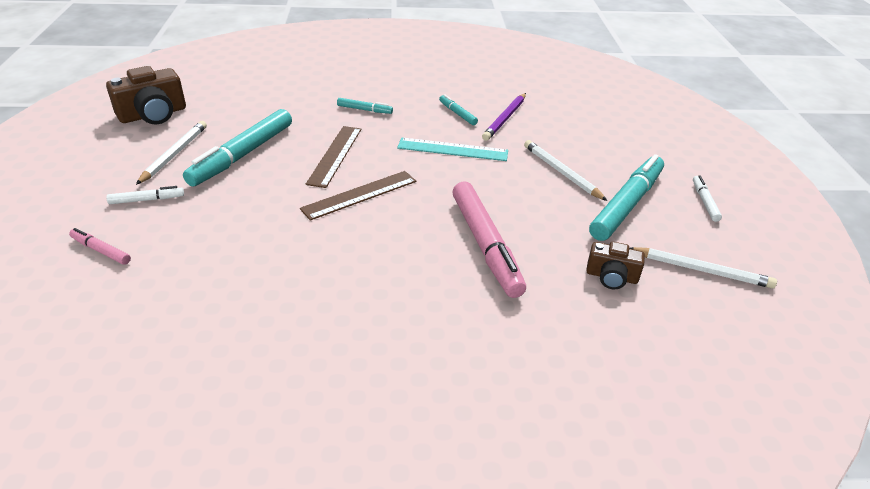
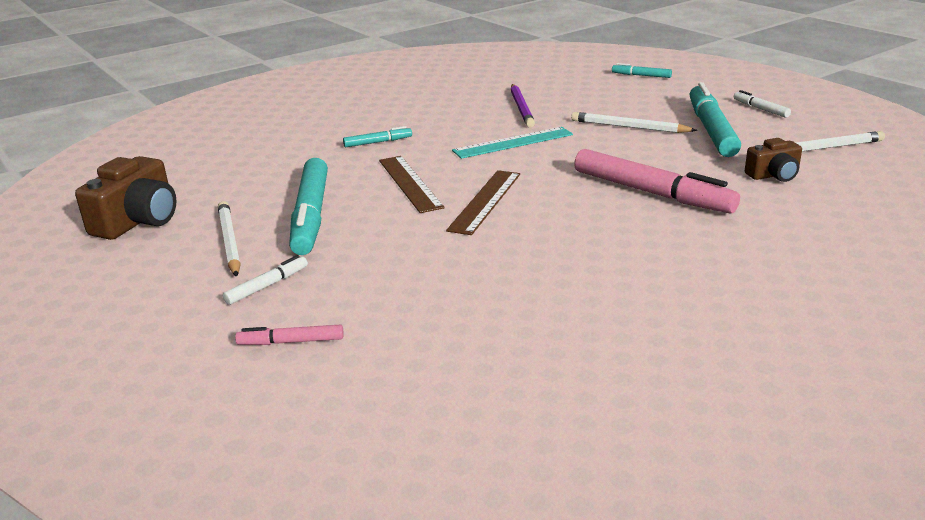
camera: 30 degrees left, 10 degrees down
turquoise marker [439,94,478,125] -> turquoise marker moved to [612,63,672,78]

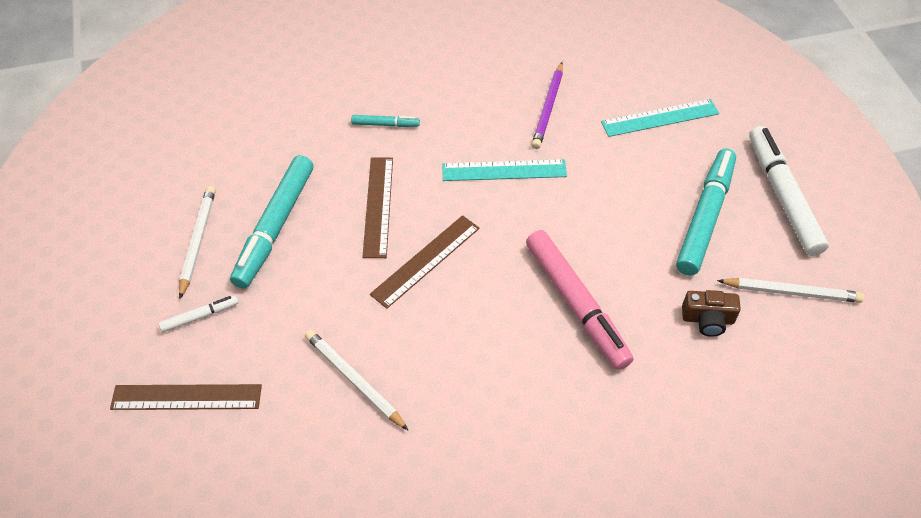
camera: 20 degrees right, 25 degrees up
brown camera [75,156,176,240] -> none
pink marker [235,324,344,345] -> brown ruler [110,384,262,410]
white pencil [571,112,697,133] -> white pencil moved to [305,330,409,431]
turquoise marker [612,63,672,78] -> none
white marker [734,90,791,118] -> white marker [749,126,829,256], size x2.16
none -> turquoise ruler [601,99,719,137]

